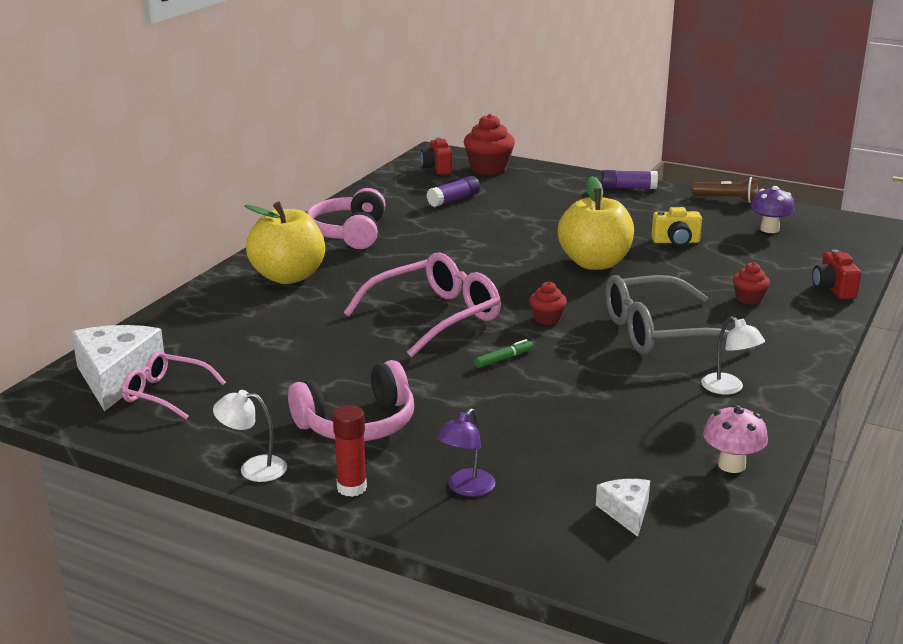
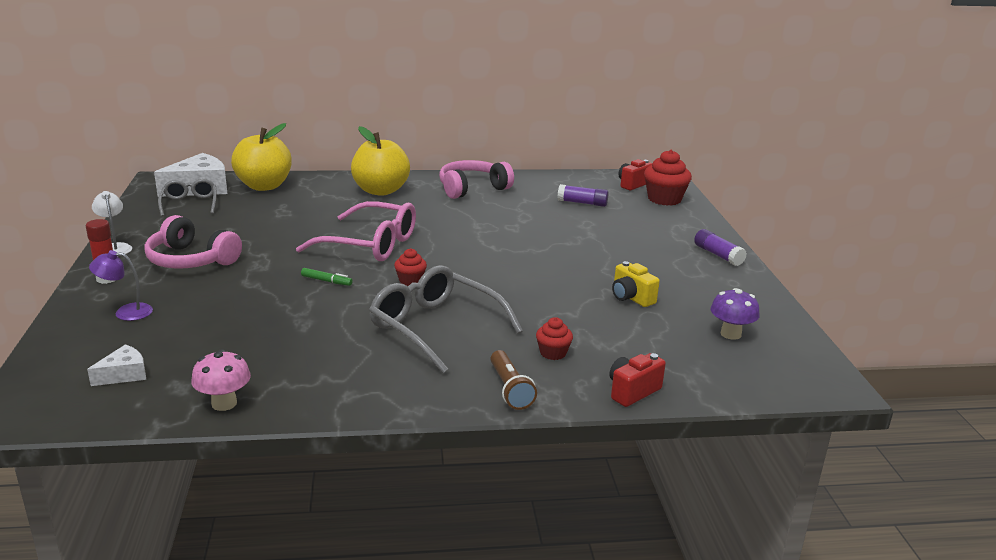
camera: 55 degrees right, 0 degrees up
pink glasses [122,351,226,419] -> grey glasses [158,179,217,217]
yellow apple [558,176,634,270] -> yellow apple moved to [231,123,292,191]
brown flashlight [692,177,759,203] -> brown flashlight moved to [491,350,537,410]
white lamp [701,316,765,394] -> none

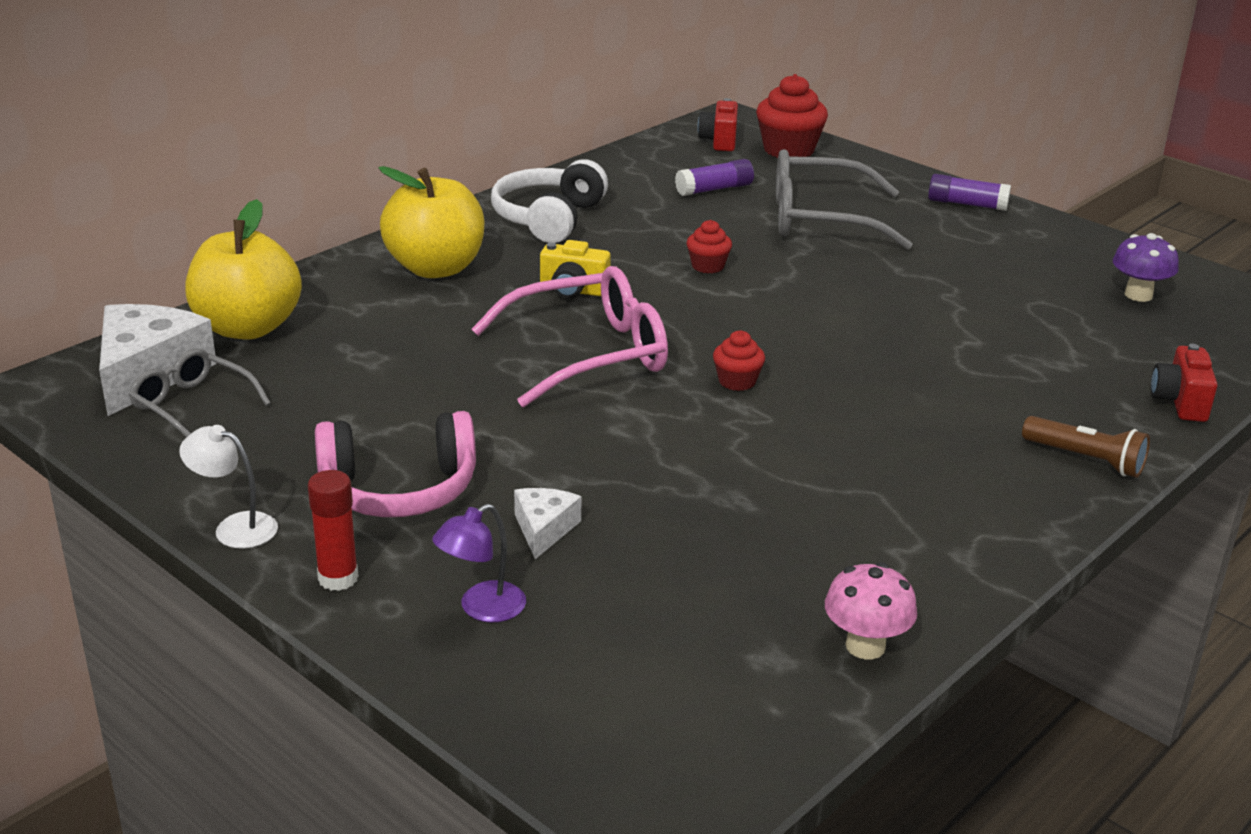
camera: 40 degrees left, 5 degrees up
white cheese [87,344,146,386] -> white cheese moved to [514,488,581,559]
green marker [301,268,353,286] -> none
grey glasses [369,265,523,373] -> grey glasses moved to [776,149,913,250]
pink headphones [439,160,514,199] -> white headphones [491,159,608,243]
red cupcake [536,317,573,360] -> red cupcake moved to [686,220,732,273]
yellow camera [612,261,660,307] -> yellow camera moved to [540,240,611,299]

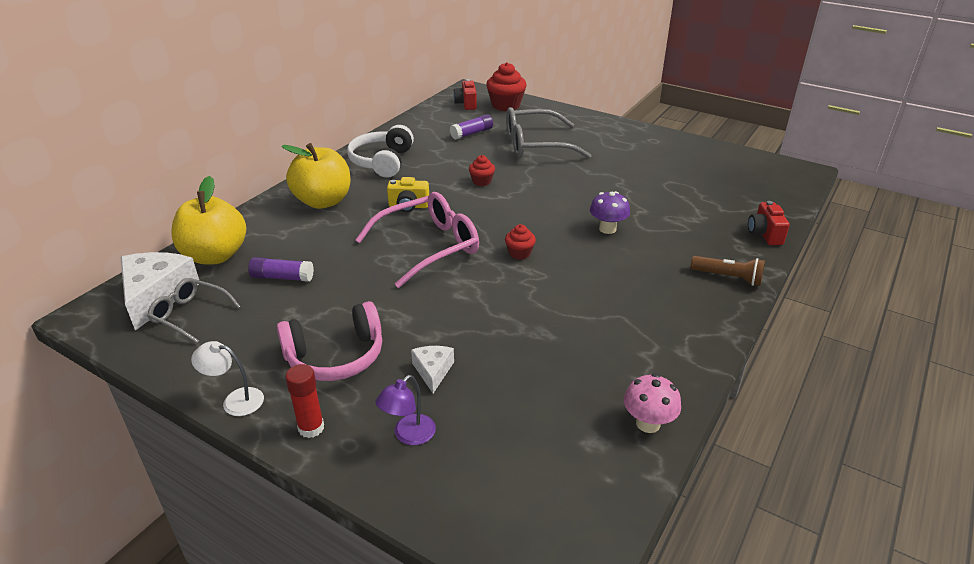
camera: 10 degrees left, 5 degrees up
purple glue stick [928,174,1011,211] -> purple glue stick moved to [248,257,314,282]
purple mushroom [1113,233,1179,302] -> purple mushroom moved to [590,191,630,234]

